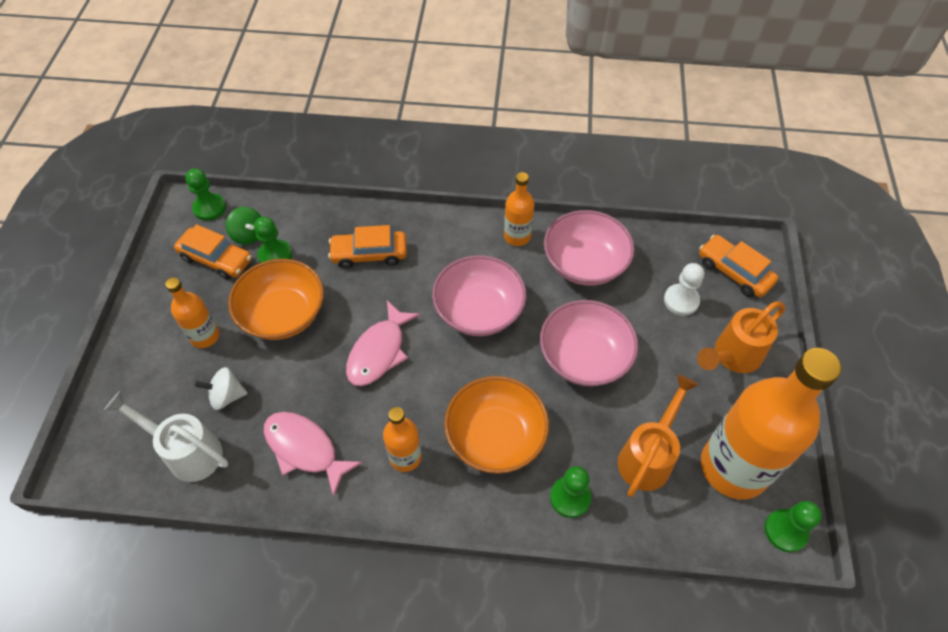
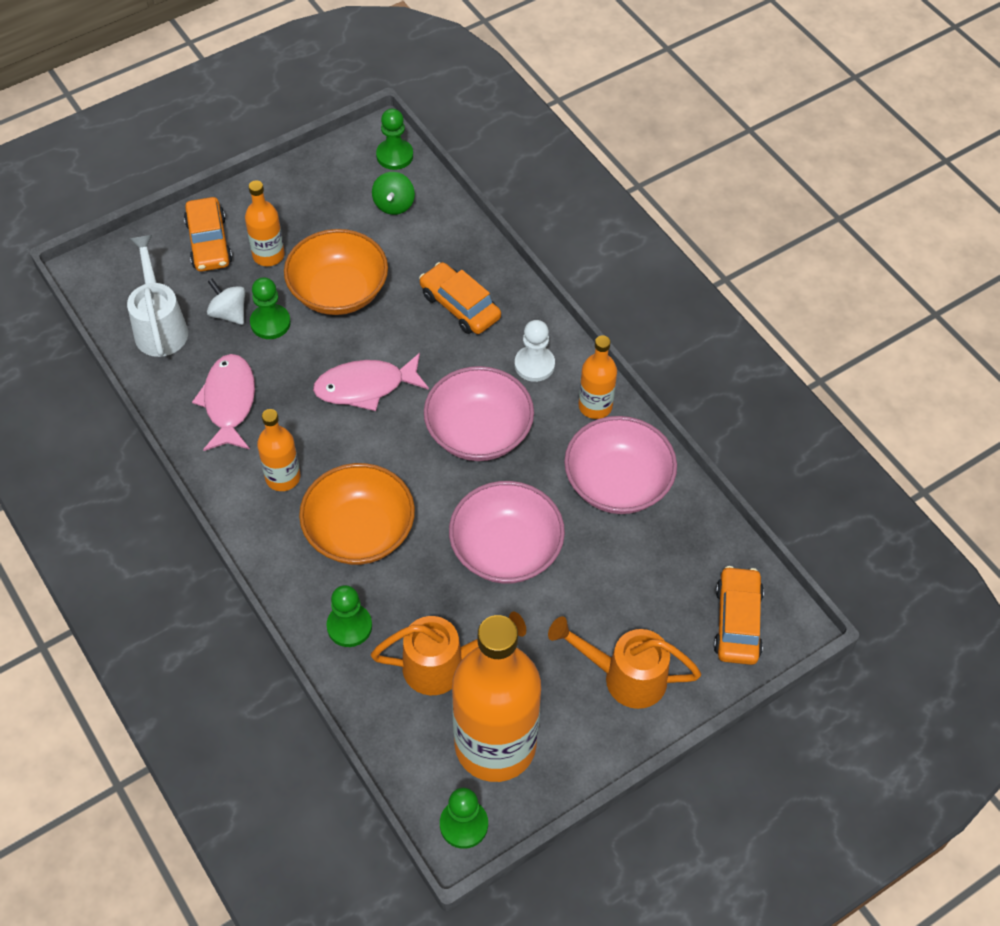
camera: 50 degrees right, 0 degrees up
orange car [174,224,252,280] -> orange car moved to [184,197,232,272]
green pawn [254,217,292,263] -> green pawn moved to [250,277,291,339]
white pawn [664,263,704,316] -> white pawn moved to [515,320,555,382]

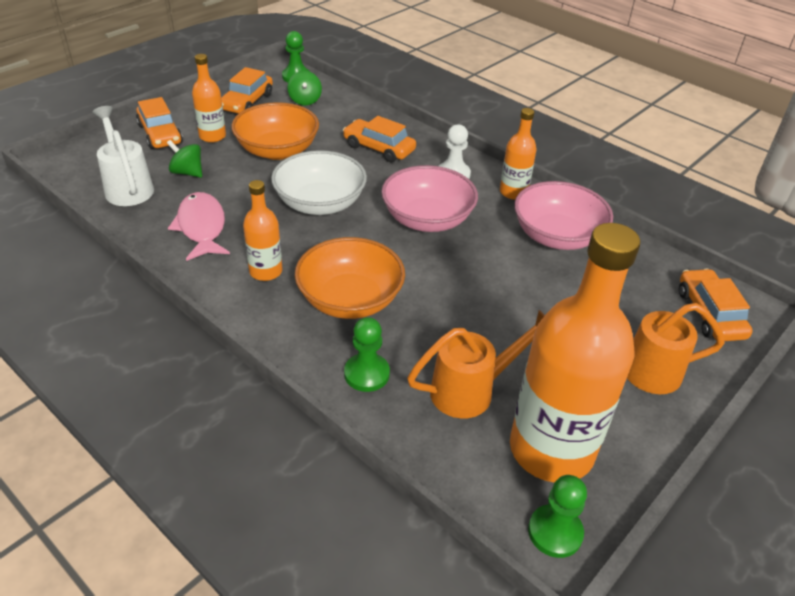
camera: 15 degrees left, 15 degrees down
white spinning top [207,279,245,325] -> green spinning top [167,140,202,178]
green pawn [250,277,291,339] -> none
pink fish [313,353,429,411] -> white bowl [271,150,367,215]
pink bowl [449,481,565,584] -> none
none -> orange car [221,67,273,114]

